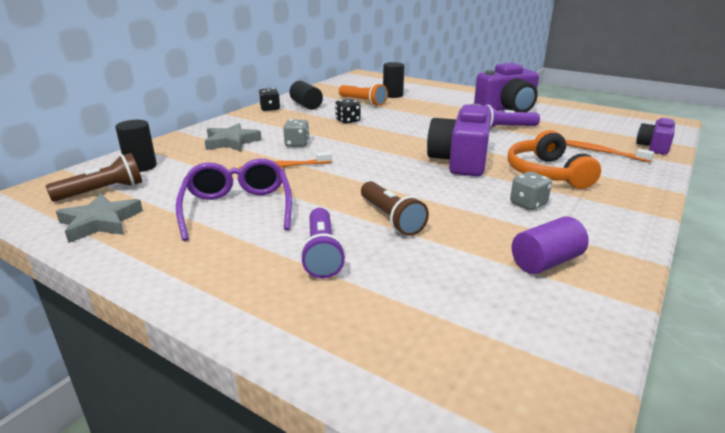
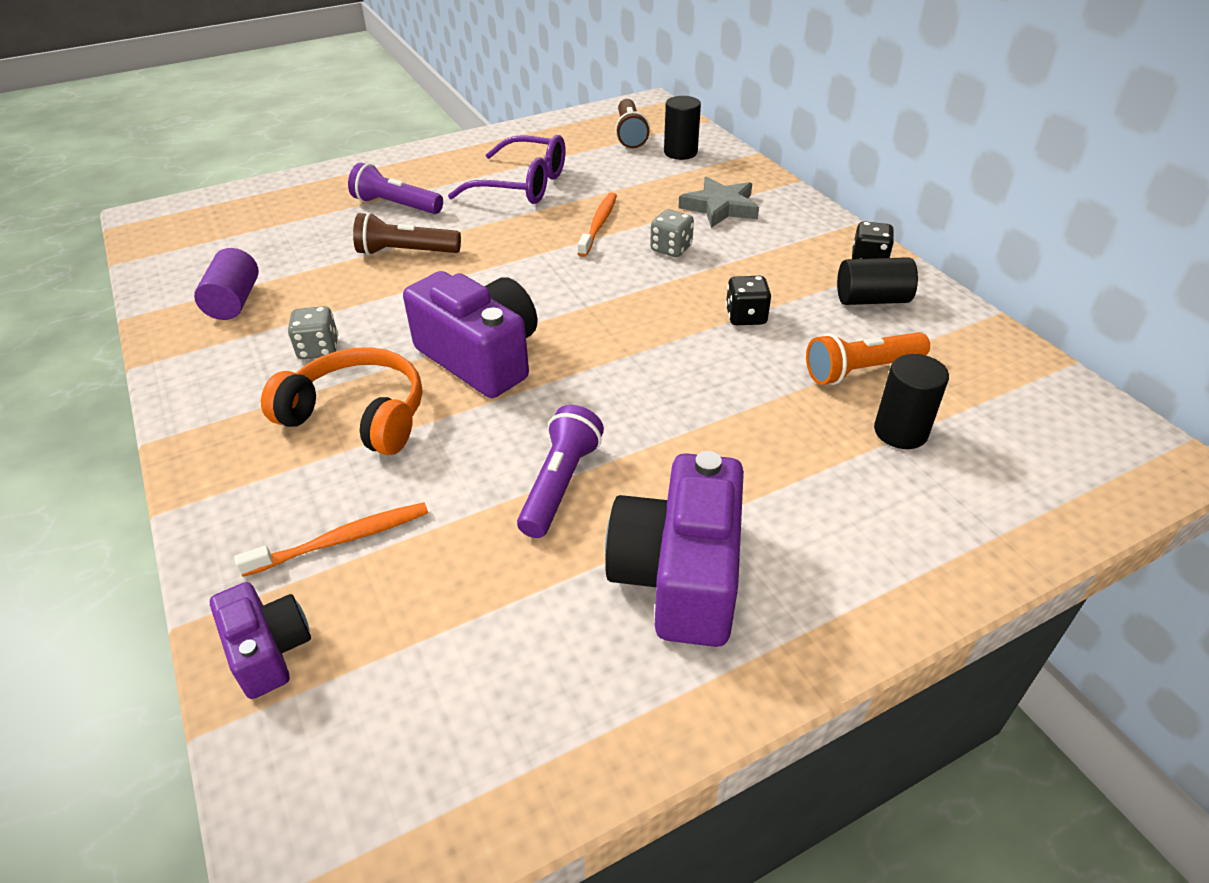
camera: 120 degrees right, 15 degrees up
grey star [56,194,143,243] -> none

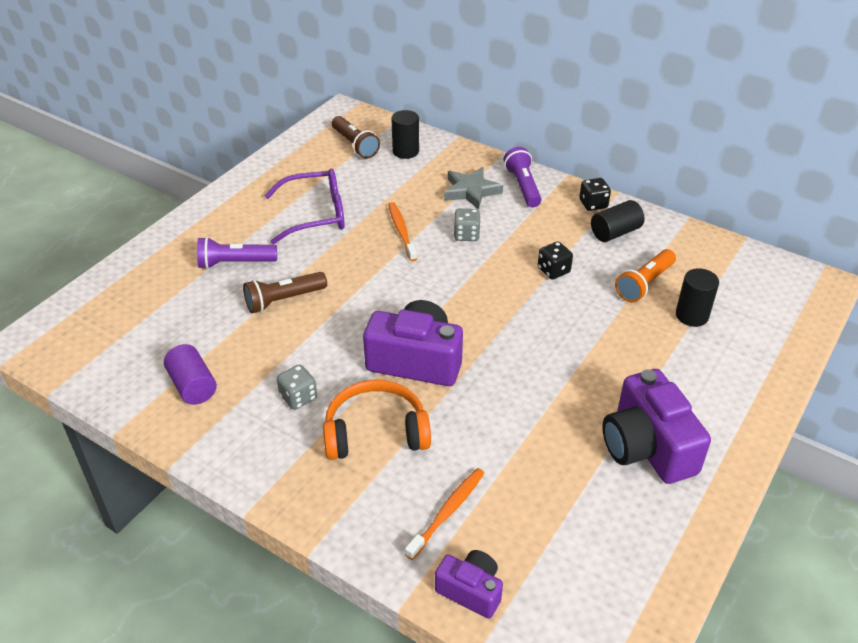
camera: 30 degrees left, 0 degrees up
purple flashlight [517,405,604,538] -> purple flashlight moved to [504,147,542,208]

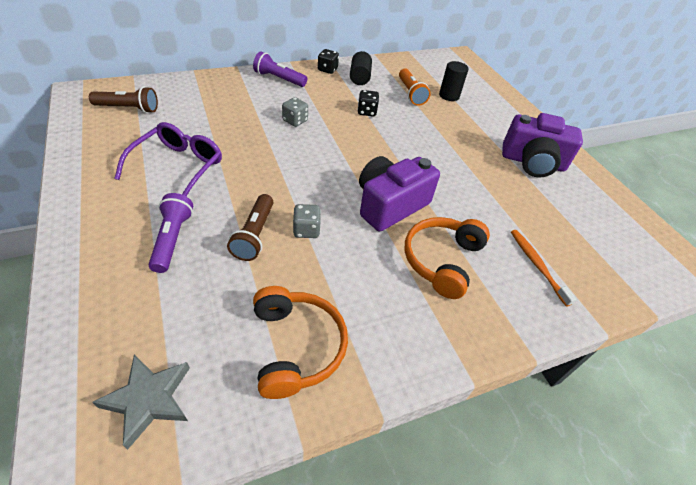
camera: 60 degrees left, 5 degrees up
purple cylinder [164,344,217,405] -> orange headphones [253,286,348,399]
purple flashlight [197,237,277,269] -> purple flashlight turned 150 degrees clockwise [149,193,193,273]
grey dice [277,365,317,410] -> grey dice moved to [293,204,321,238]
orange toothbrush [388,202,417,262] -> none
black cylinder [392,110,419,159] -> none
purple camera [435,550,503,618] -> none
grey star [444,167,503,210] -> grey star moved to [92,354,190,450]

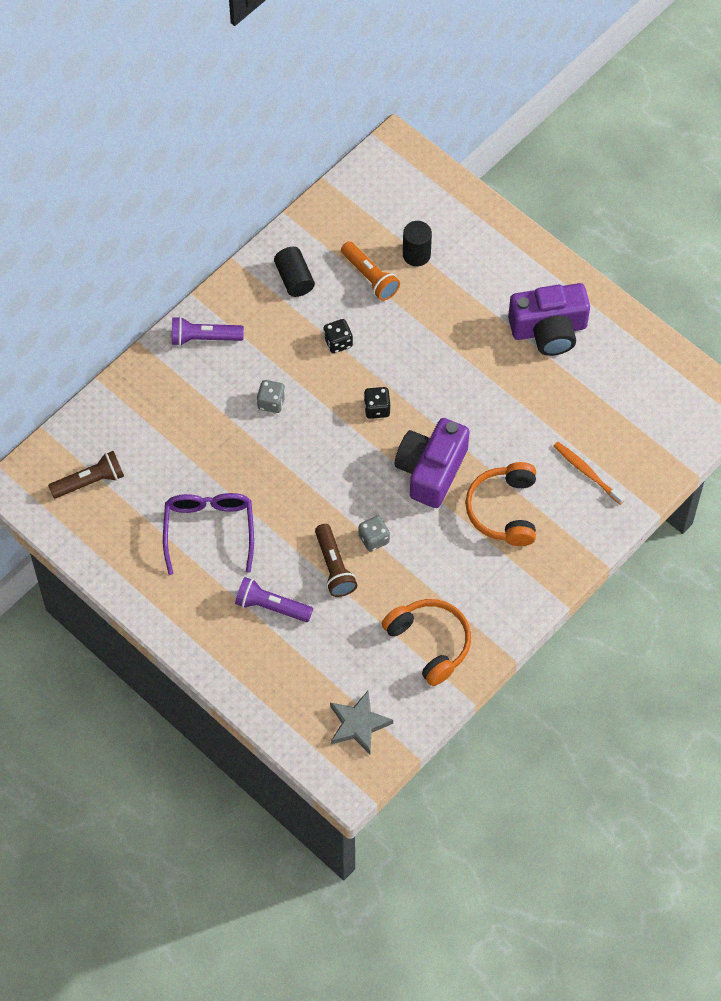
camera: 20 degrees left, 15 degrees up
purple flashlight [149,193,193,273] -> purple flashlight turned 45 degrees counterclockwise [235,577,313,622]
black dice [318,49,339,74] -> black dice moved to [364,387,391,419]

